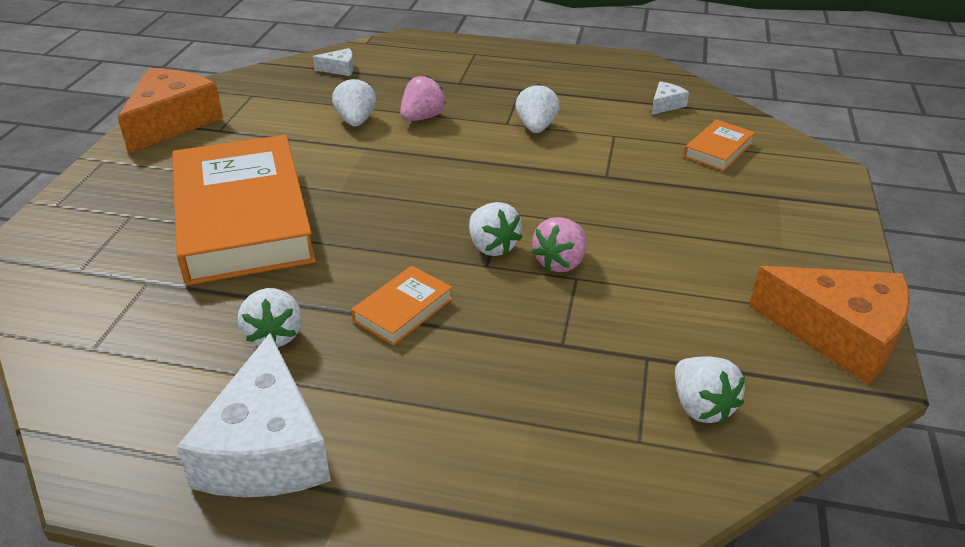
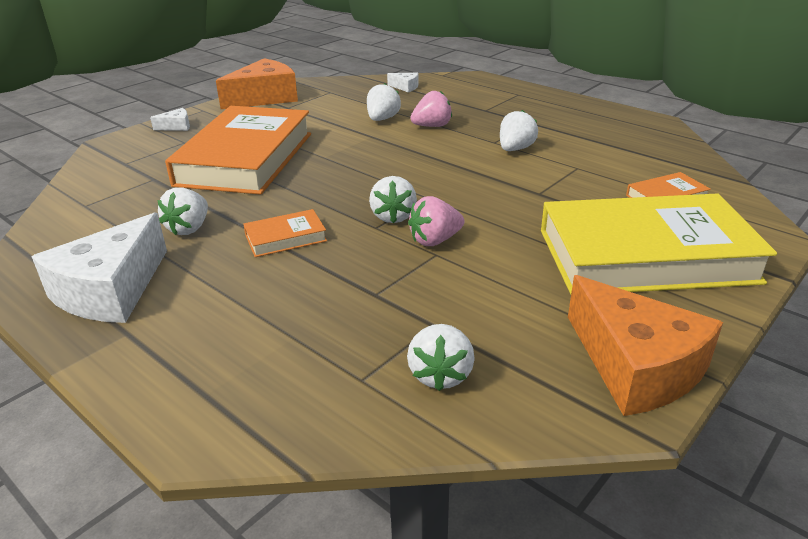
camera: 30 degrees right, 5 degrees down
white cheese [651,81,689,115] -> white cheese moved to [150,108,190,131]
none -> yellow book [541,193,777,295]

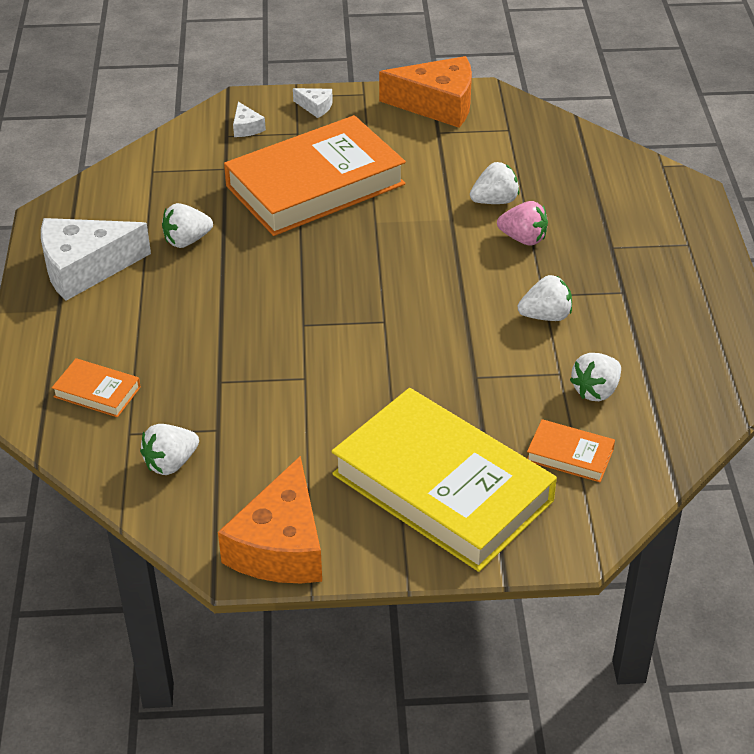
camera: 45 degrees right, 10 degrees up
orange book [243,209,327,257] -> orange book moved to [52,358,141,417]
white strawberry [369,176,417,223] -> white strawberry moved to [570,353,621,401]
white cheese [387,73,418,92] -> white cheese moved to [233,102,266,137]
pink strawberry [408,196,464,246] -> none

